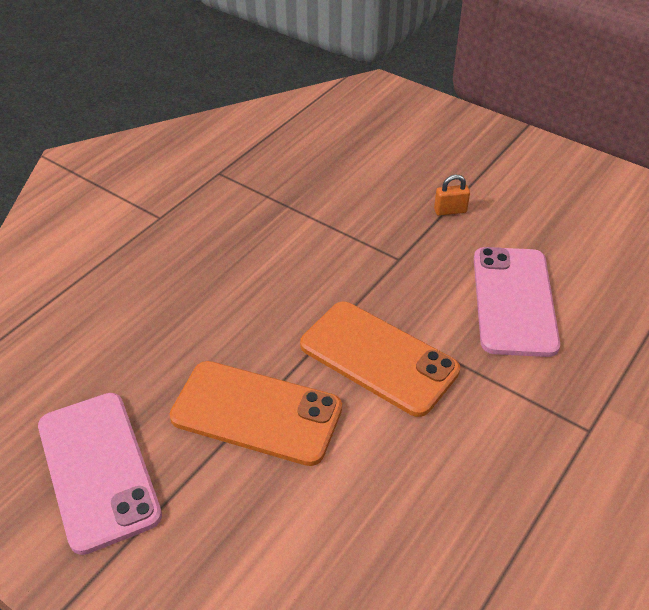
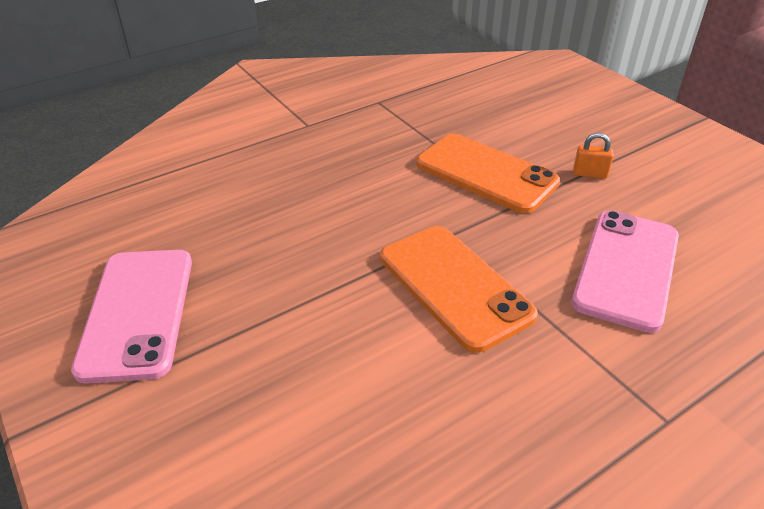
camera: 20 degrees right, 5 degrees down
orange phone [170,361,342,466] -> orange phone moved to [417,134,560,213]

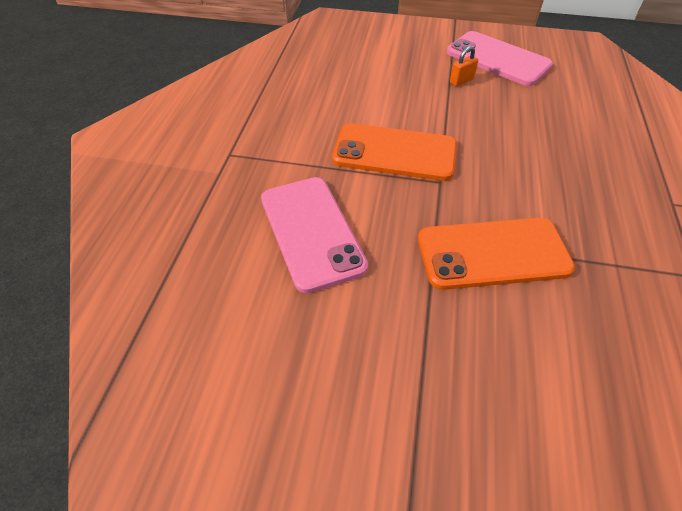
camera: 135 degrees right, 10 degrees up
orange padlock [573,133,614,179] -> orange padlock moved to [450,46,478,86]

